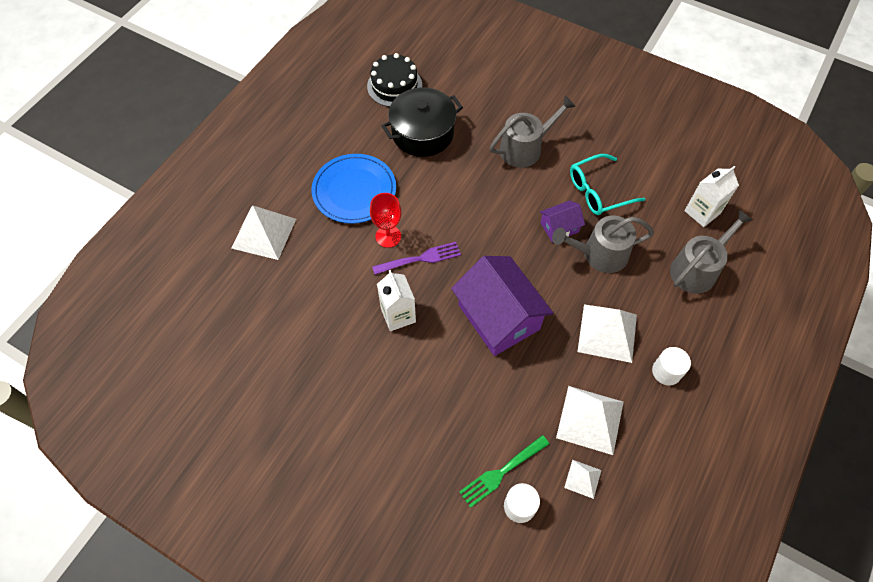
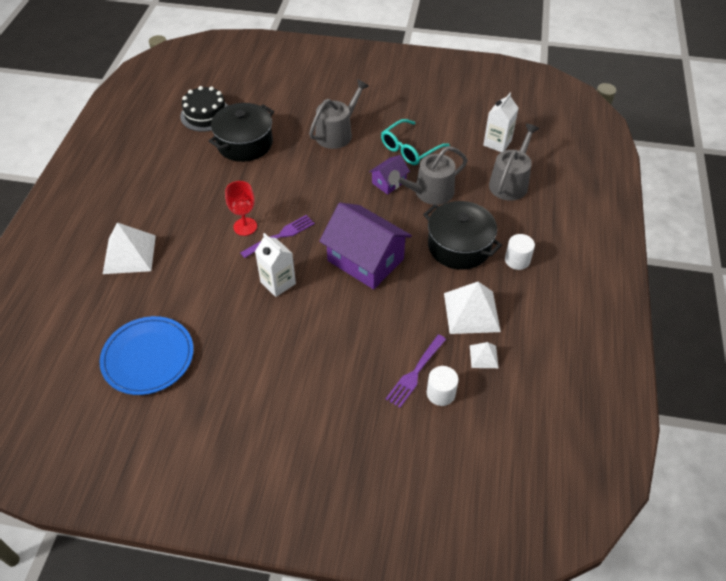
camera: 20 degrees left, 10 degrees down
blue plate [312,154,396,224] -> blue plate moved to [100,316,194,395]
green fork [459,435,549,508] -> purple fork [386,335,446,408]
white pyramid [577,304,637,363] -> black pot [423,201,502,270]

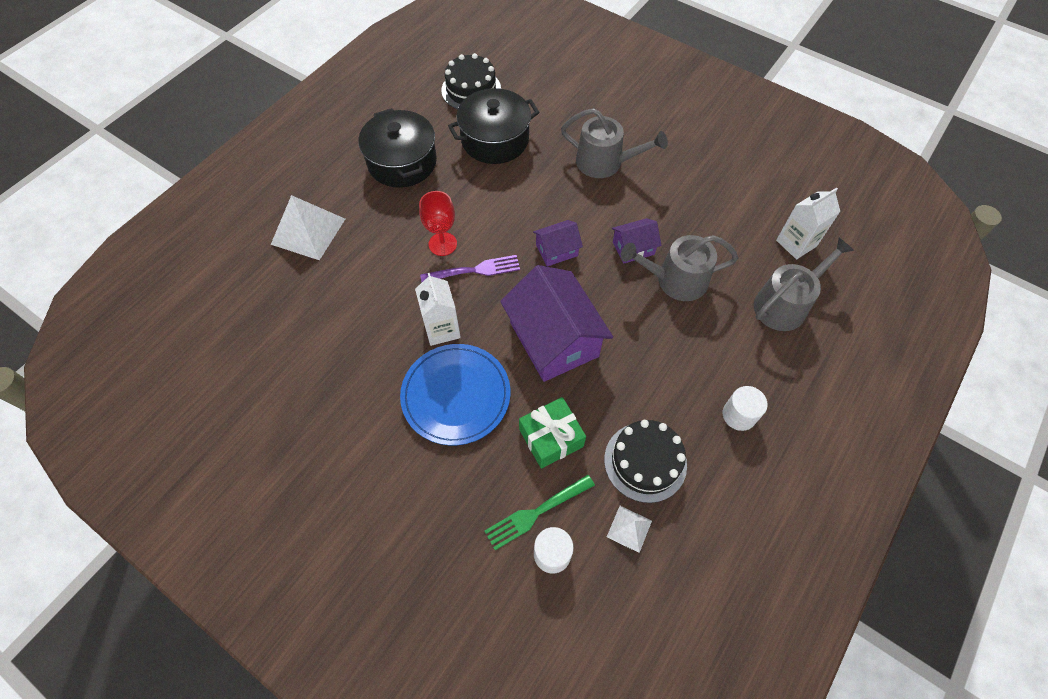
camera: 25 degrees right, 10 degrees up
blue plate [100,316,194,395] -> blue plate moved to [400,344,510,445]
grey watering can [309,79,369,149] -> grey watering can turned 45 degrees clockwise [561,108,668,178]
turquoise glasses [381,119,450,165] -> none
purple fork [386,335,446,408] -> green fork [485,475,595,550]
black pot [423,201,502,270] -> black pot moved to [359,108,437,188]
white pyramid [444,282,501,334] -> black cake [604,420,687,503]
none -> green gift [519,397,586,468]
none -> purple house [533,220,583,267]

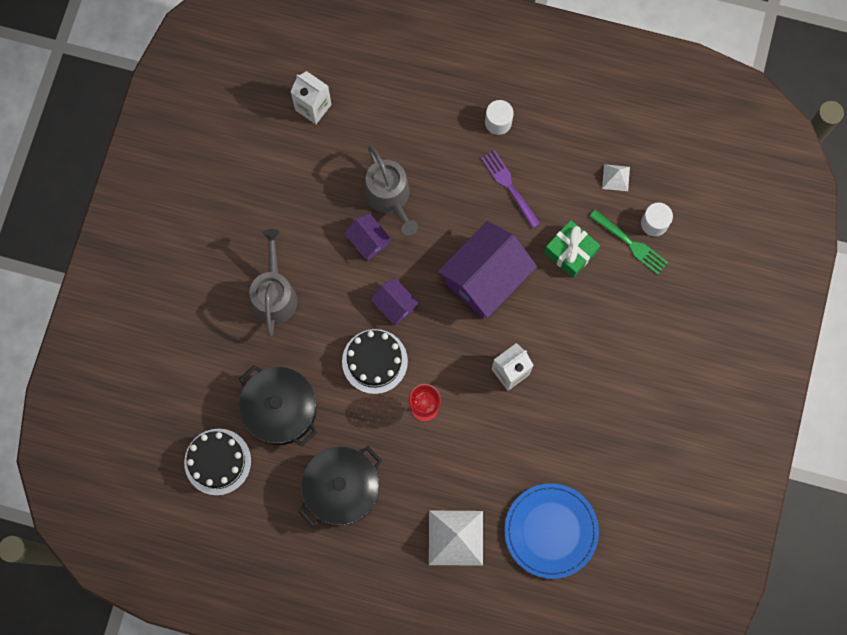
camera: 110 degrees left, 15 degrees up
blue plate [400,344,510,445] -> blue plate moved to [504,483,599,579]
purple fork [420,255,520,282] -> purple fork moved to [481,150,541,228]
black cake [604,420,687,503] -> black cake moved to [342,329,408,394]
grey watering can [754,238,854,331] -> none

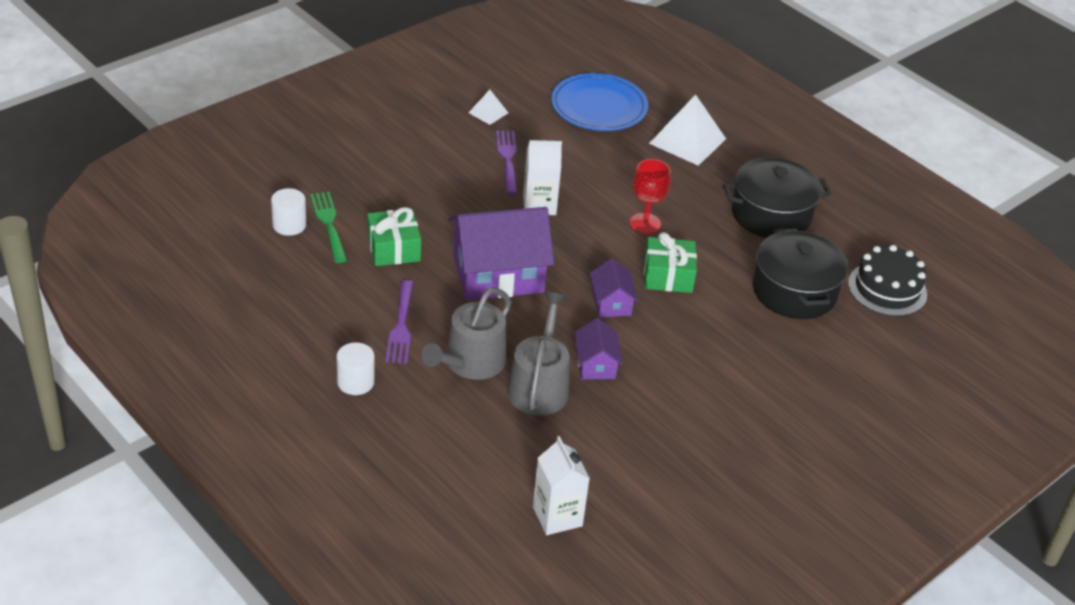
camera: 150 degrees left, 35 degrees down
grey watering can [249,229,297,336] -> grey watering can moved to [421,287,511,380]
black cake [342,329,408,394] -> green gift [644,232,697,293]
white pyramid [602,164,630,191] -> white pyramid moved to [468,90,508,125]
none -> purple fork [496,131,517,195]

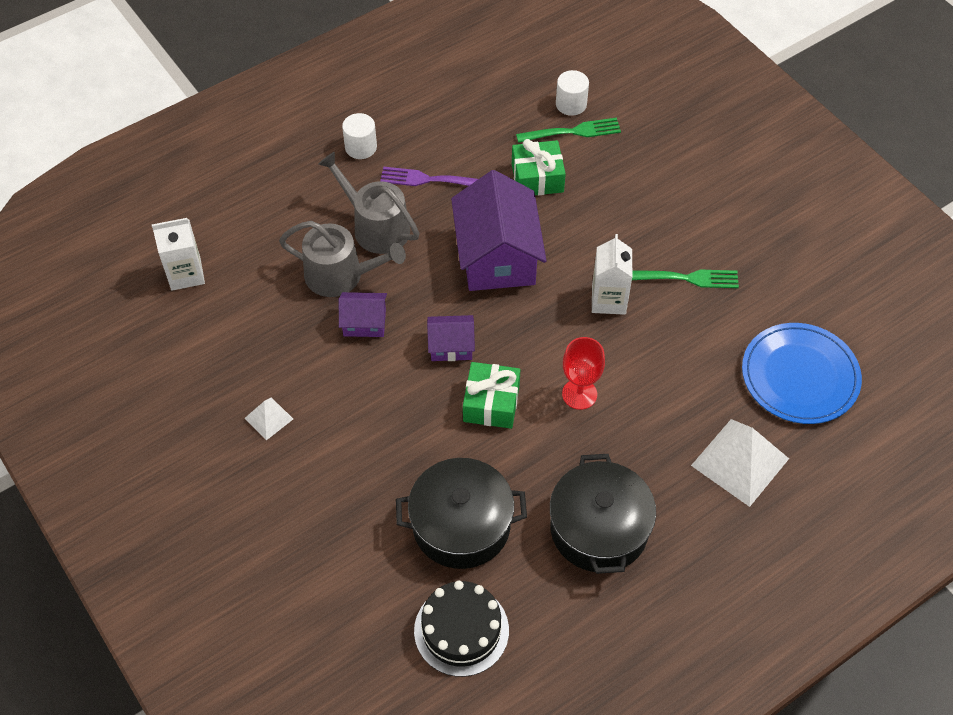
camera: 100 degrees right, 15 degrees up
white pyramid [468,90,508,125] -> white pyramid moved to [244,397,293,440]
purple fork [496,131,517,195] -> green fork [632,269,739,288]

